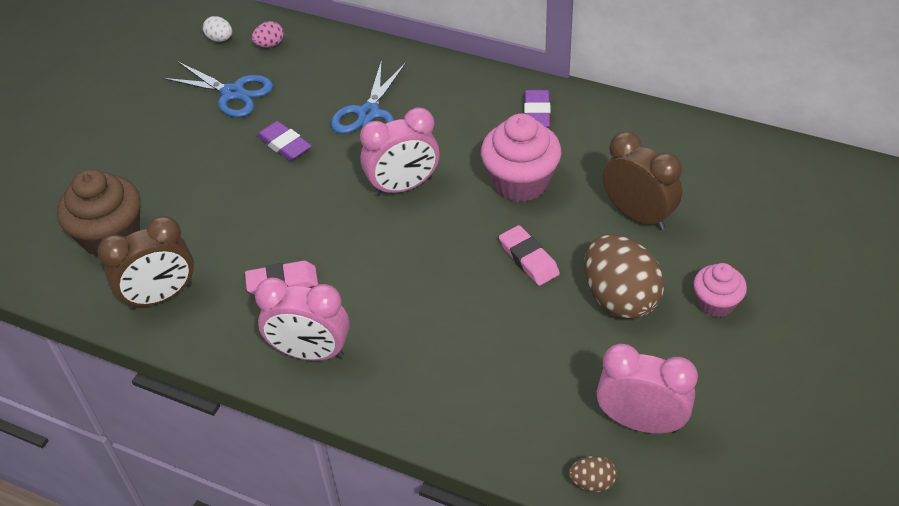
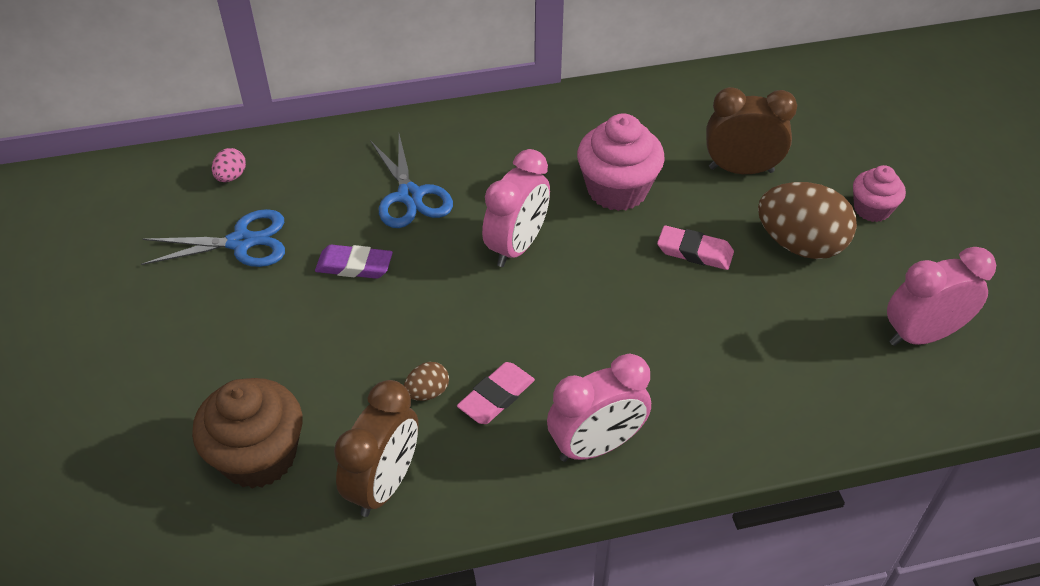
camera: 40 degrees left, 0 degrees up
white egg [203,16,232,42] -> none
purple eraser [524,90,551,128] -> none
brown egg [569,456,617,492] -> brown egg moved to [404,362,449,401]

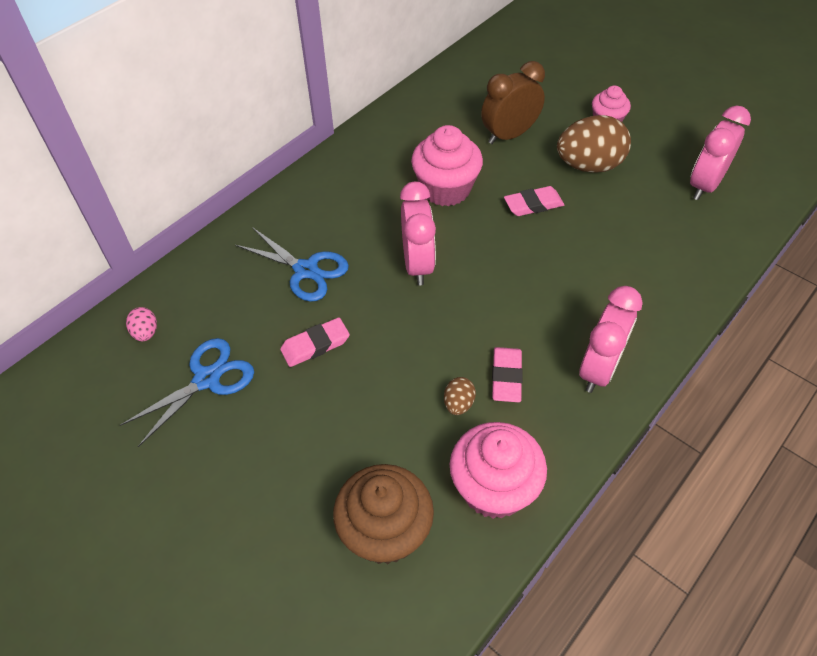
camera: 35 degrees left, 5 degrees up
purple eraser [315,245,393,279] -> pink eraser [280,318,350,367]
brown clock [334,380,419,517] -> pink cupcake [450,422,547,519]

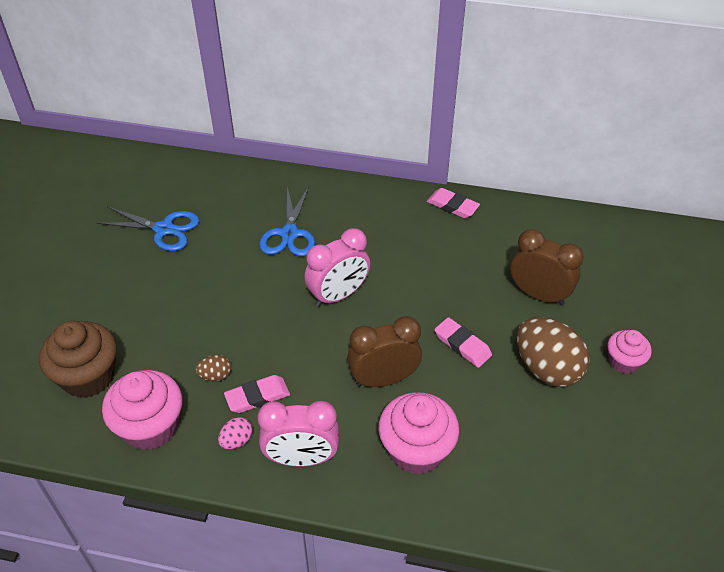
camera: 60 degrees right, 5 degrees down
pink egg [126,307,157,341] -> pink egg moved to [218,417,252,450]
pink eraser [280,318,350,367] -> pink eraser moved to [427,188,480,218]
pink cupcake [411,125,483,206] -> pink cupcake moved to [378,392,459,475]
pink clock [690,106,751,200] -> none
none -> brown clock [347,316,422,387]

